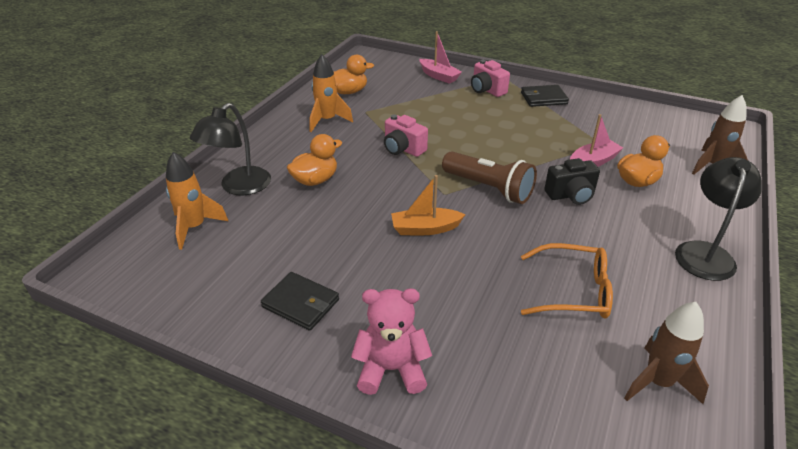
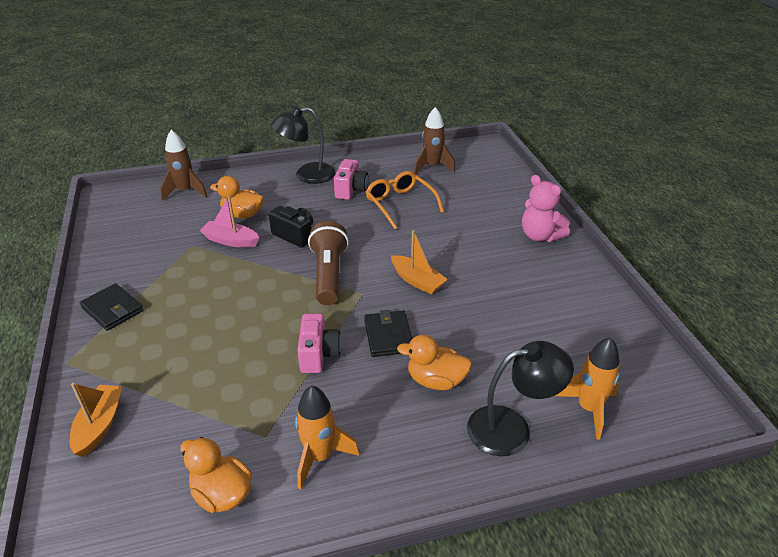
camera: 130 degrees left, 0 degrees up
black wallet [261,272,339,331] -> black wallet moved to [364,310,412,357]
pink boat [419,31,462,84] -> orange boat [70,383,123,457]
pink camera [471,60,510,97] -> pink camera moved to [334,159,369,200]

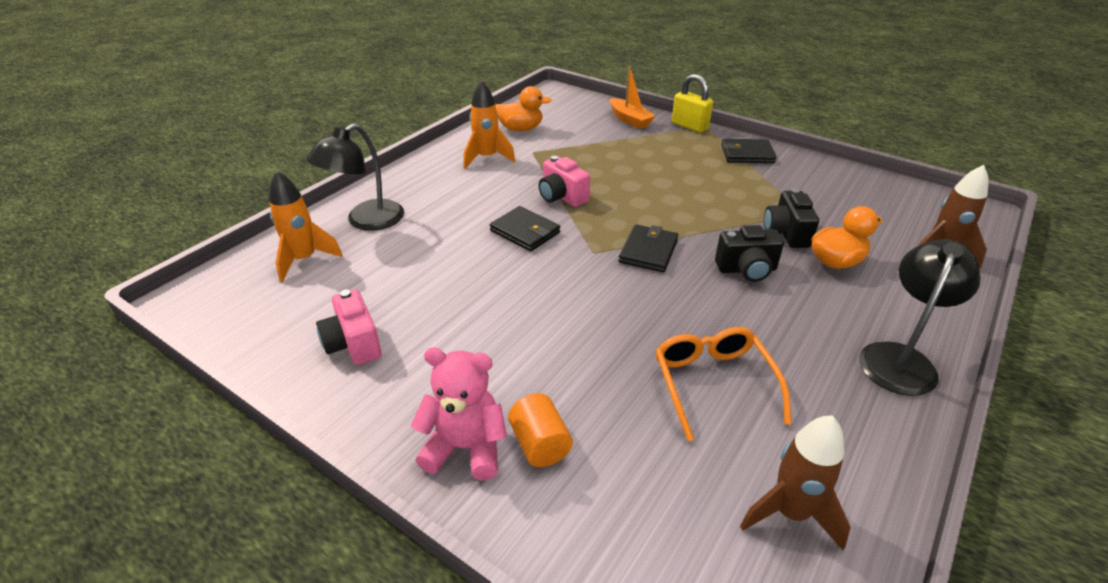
camera: 140 degrees right, 0 degrees up
pink boat [200,196,260,247] -> black camera [764,188,819,248]
brown flashlight [308,221,349,305] -> black wallet [618,225,678,272]
pink camera [334,159,369,200] -> pink camera moved to [316,289,382,365]
orange glasses [366,171,444,229] -> orange glasses turned 120 degrees counterclockwise [656,327,792,441]
orange boat [391,230,448,294] -> none
orange duck [397,335,472,390] -> none
none -> orange cylinder [508,393,573,467]
none -> yellow padlock [672,74,713,133]

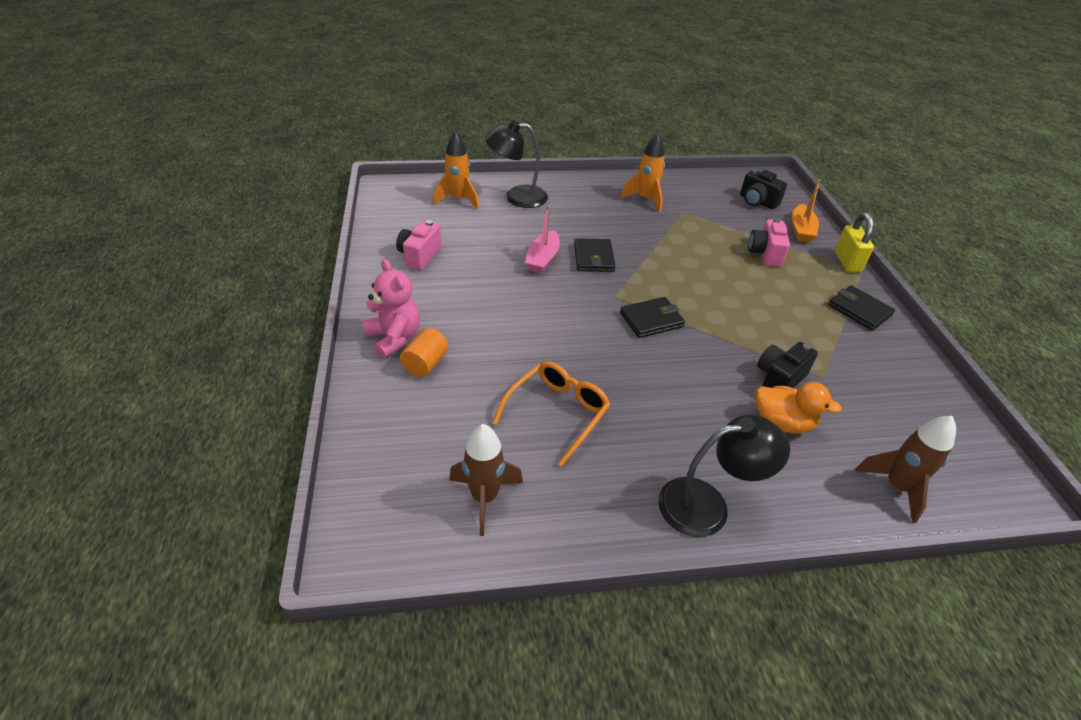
camera: 45 degrees right, 5 degrees up
orange duck [496,86,551,131] -> none
pink camera [539,156,590,207] -> pink camera moved to [748,218,790,267]
black camera [715,225,784,282] -> black camera moved to [740,169,787,209]
none -> pink boat [525,205,560,273]

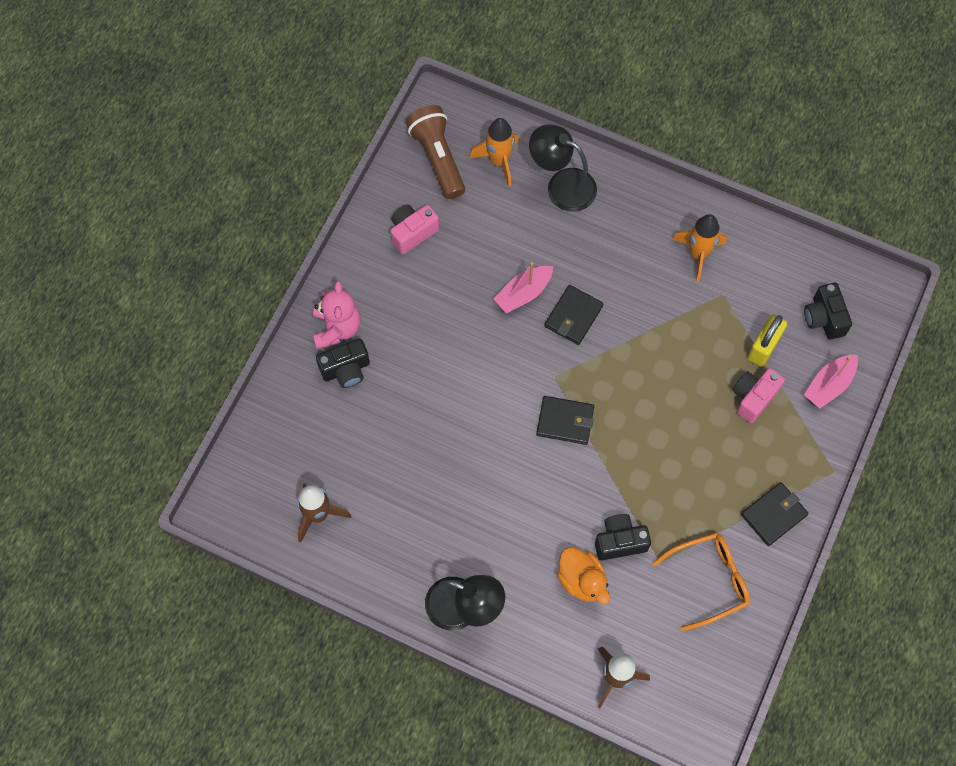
camera: 35 degrees right, 25 degrees up
orange cylinder [400,328,448,377] -> black camera [316,338,370,388]
orange glasses [492,361,611,467] -> orange glasses moved to [652,532,750,631]
orange boat [792,180,820,242] -> pink boat [804,355,858,409]
black wallet [828,285,895,331] -> black wallet turned 60 degrees clockwise [741,482,809,546]
yellow padlock [834,212,874,273] -> yellow padlock moved to [747,314,787,367]
none -> brown flashlight [406,105,465,199]

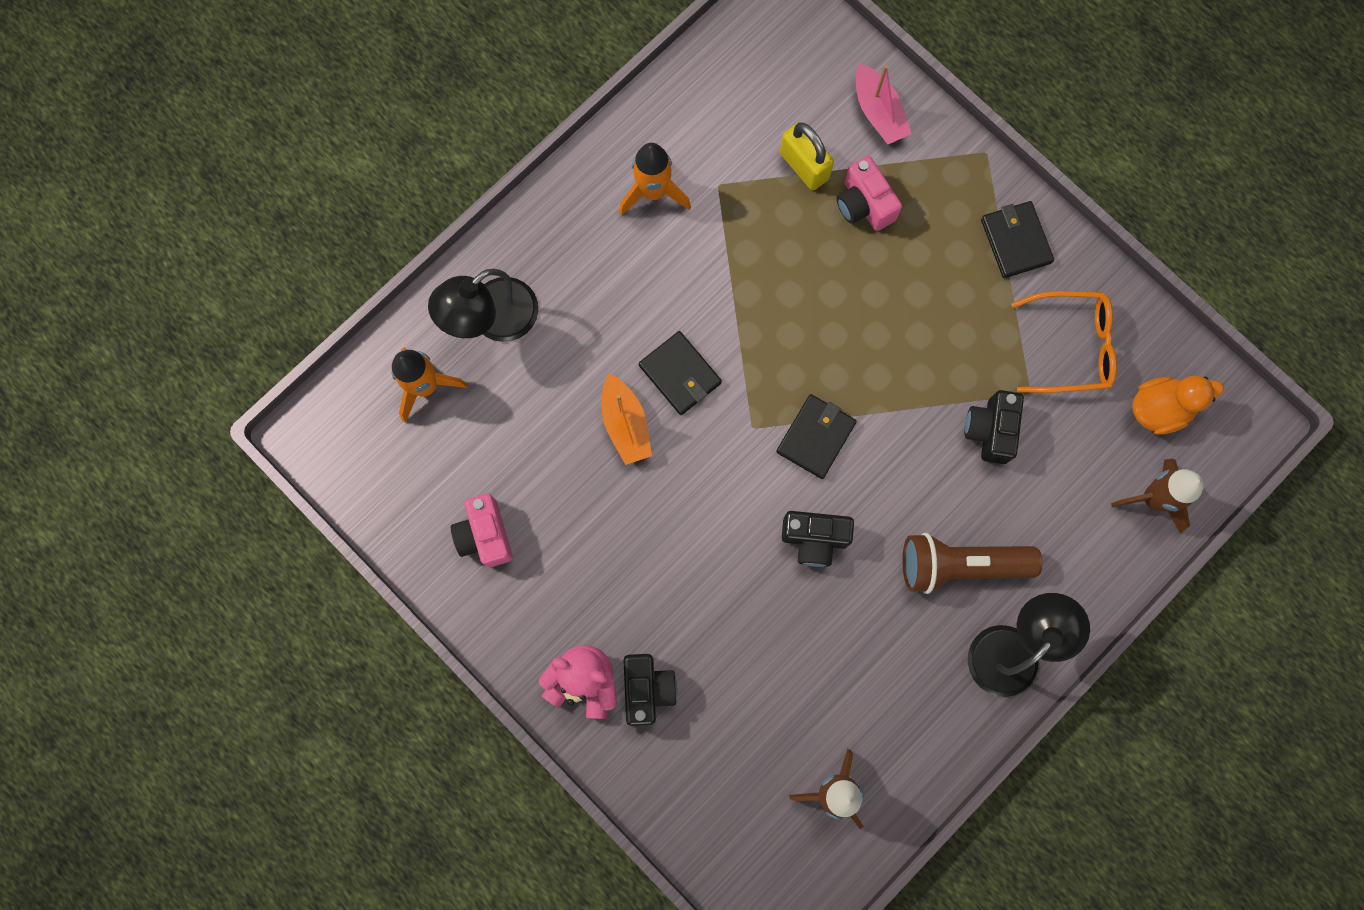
camera: 70 degrees left, 10 degrees up
brown flashlight [406,105,465,199] -> brown flashlight moved to [903,533,1042,594]
pink boat [494,262,553,313] -> orange boat [601,373,652,465]
orange duck [557,547,610,605] -> orange duck moved to [1132,375,1224,435]
orange glasses [652,532,750,631] -> orange glasses turned 90 degrees clockwise [1011,291,1117,393]
black camera [804,283,852,340] -> black camera moved to [782,511,854,567]

